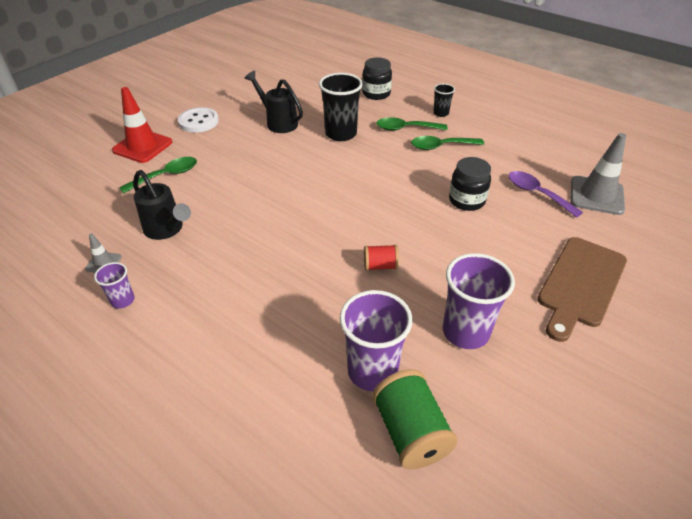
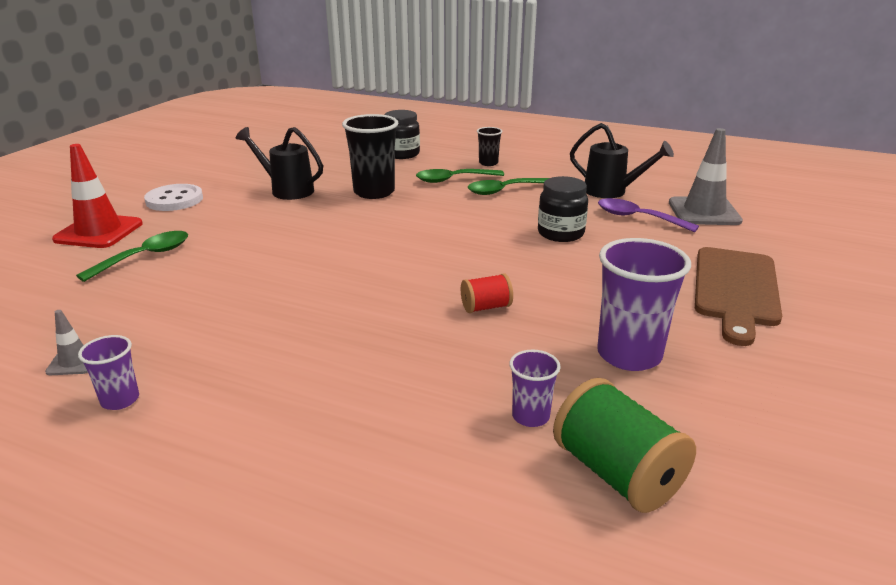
camera: 15 degrees left, 15 degrees down
black watering can [133,170,191,240] -> black watering can moved to [570,123,674,198]
purple cup [340,290,413,391] -> purple cup [509,350,561,427], size x0.52

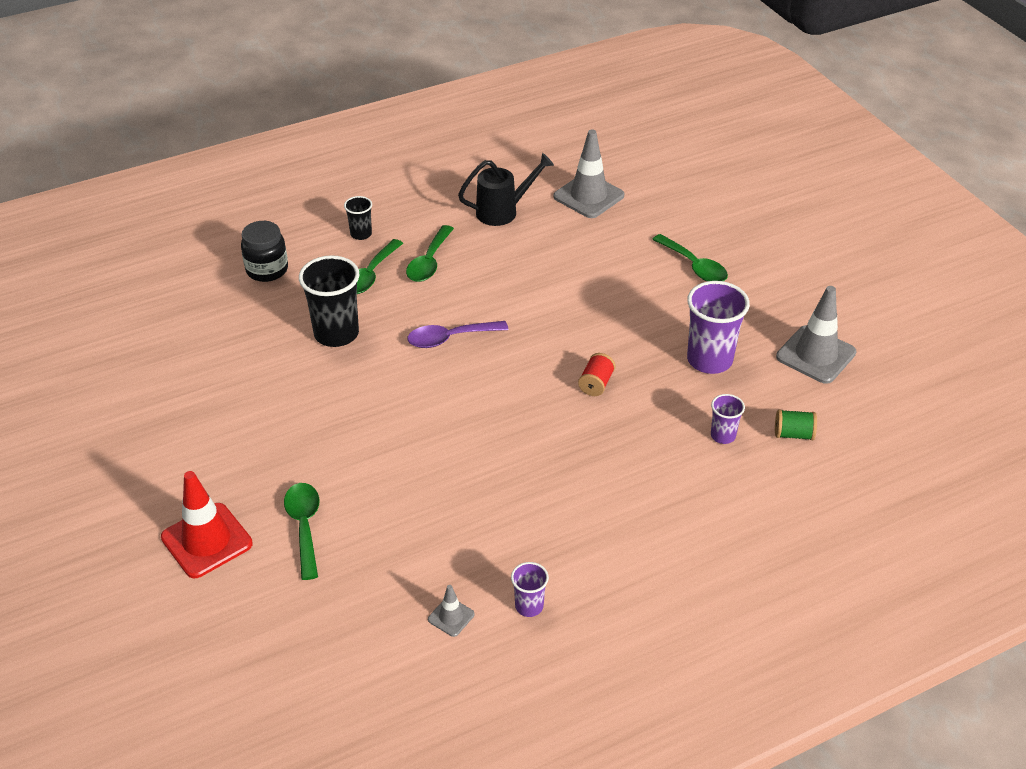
camera: 50 degrees left, 15 degrees up
white button [144,184,203,211] -> none
black watering can [236,127,323,200] -> none
black jar [538,176,588,242] -> none
green spool [553,378,696,513] -> green spool [775,409,817,440], size x0.56
purple spoon [598,198,699,232] -> purple spoon moved to [407,321,508,348]
brown cutting board [695,247,782,346] -> green spoon [652,234,728,281]
none -> grey traffic cone [776,286,856,384]

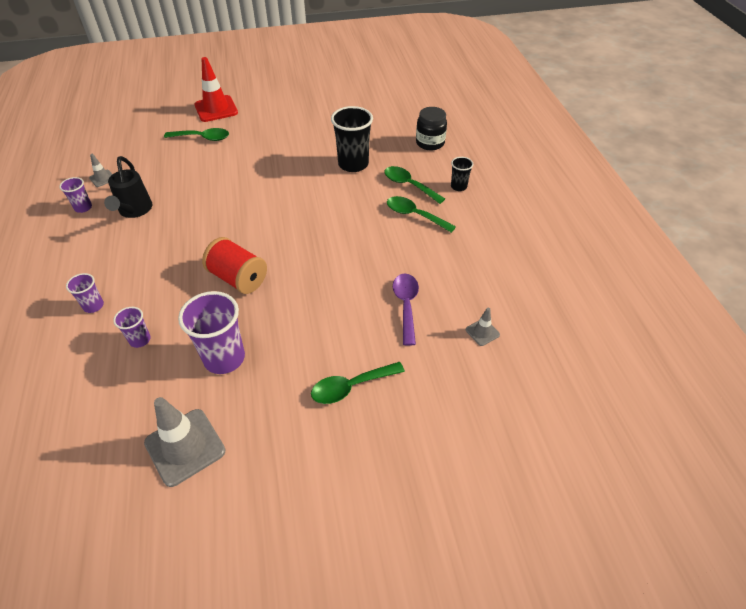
camera: 105 degrees right, 5 degrees up
purple spoon [407,321,508,348] -> purple spoon moved to [393,273,419,346]
black watering can [458,153,554,226] -> black watering can moved to [104,156,152,218]
grey traffic cone [553,130,624,218] -> grey traffic cone [466,308,500,346], size x0.48
red spool [578,353,615,396] -> red spool [202,237,267,294], size x1.78
green spool [775,409,817,440] -> none
none -> purple cup [66,273,104,313]

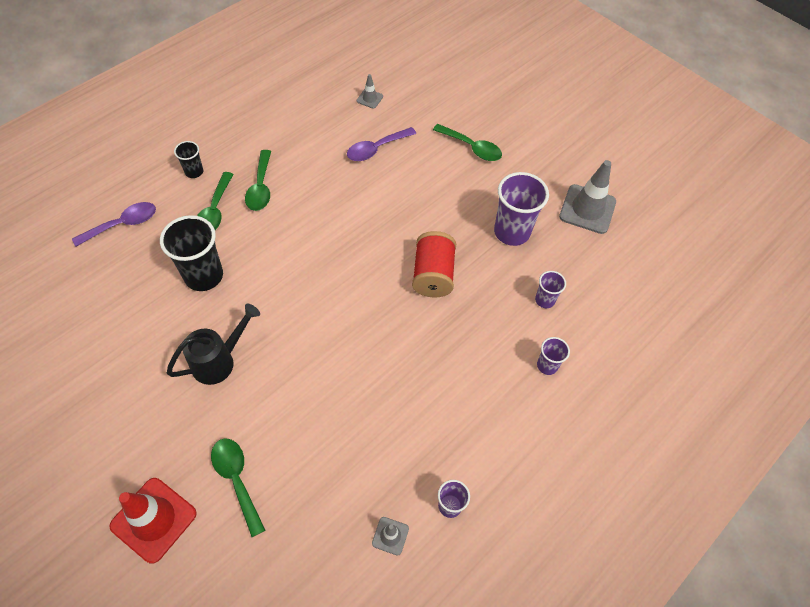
camera: 125 degrees left, 10 degrees up
black watering can [104,156,152,218] -> black watering can moved to [167,304,260,385]
black jar [416,107,447,150] -> purple spoon [72,202,156,247]

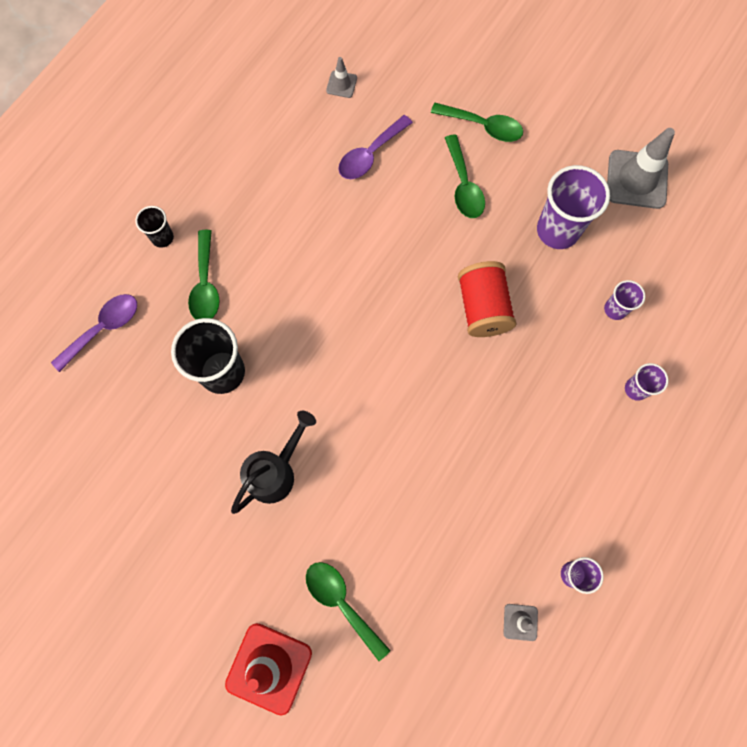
camera: 10 degrees left, 15 degrees up
green spoon [245,150,271,211] -> green spoon moved to [445,135,485,218]

